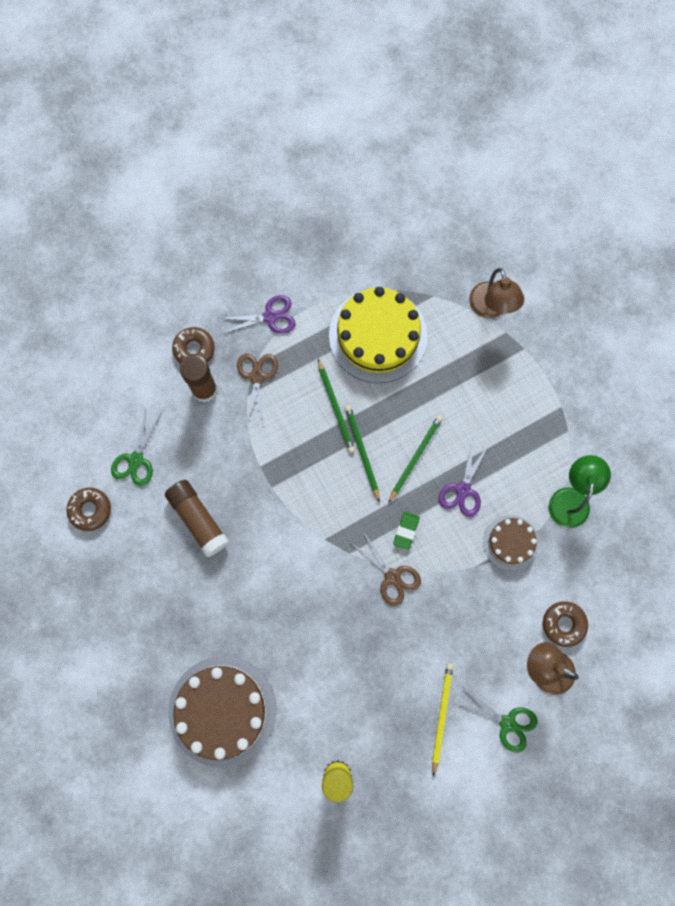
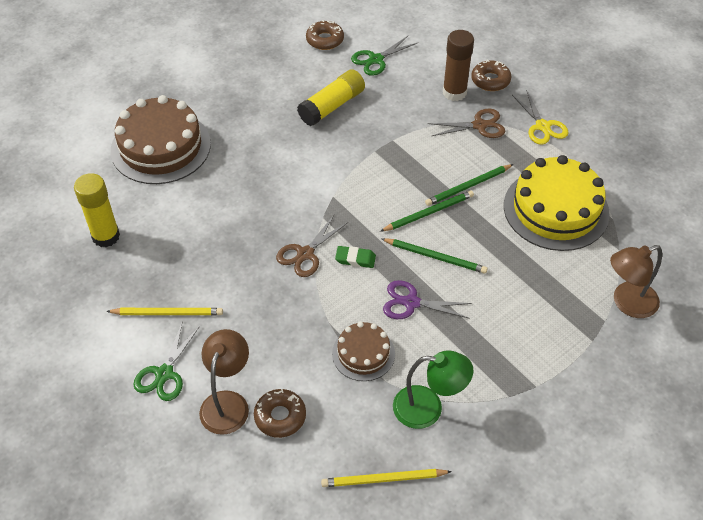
camera: 80 degrees right, 25 degrees down
green scissors [111,409,161,486] -> green scissors turned 45 degrees counterclockwise [351,36,417,76]
brown glue stick [165,480,229,557] -> yellow glue stick [297,69,365,126]
purple scissors [218,295,296,334] -> yellow scissors [512,90,569,145]
none -> yellow pencil [321,469,452,487]

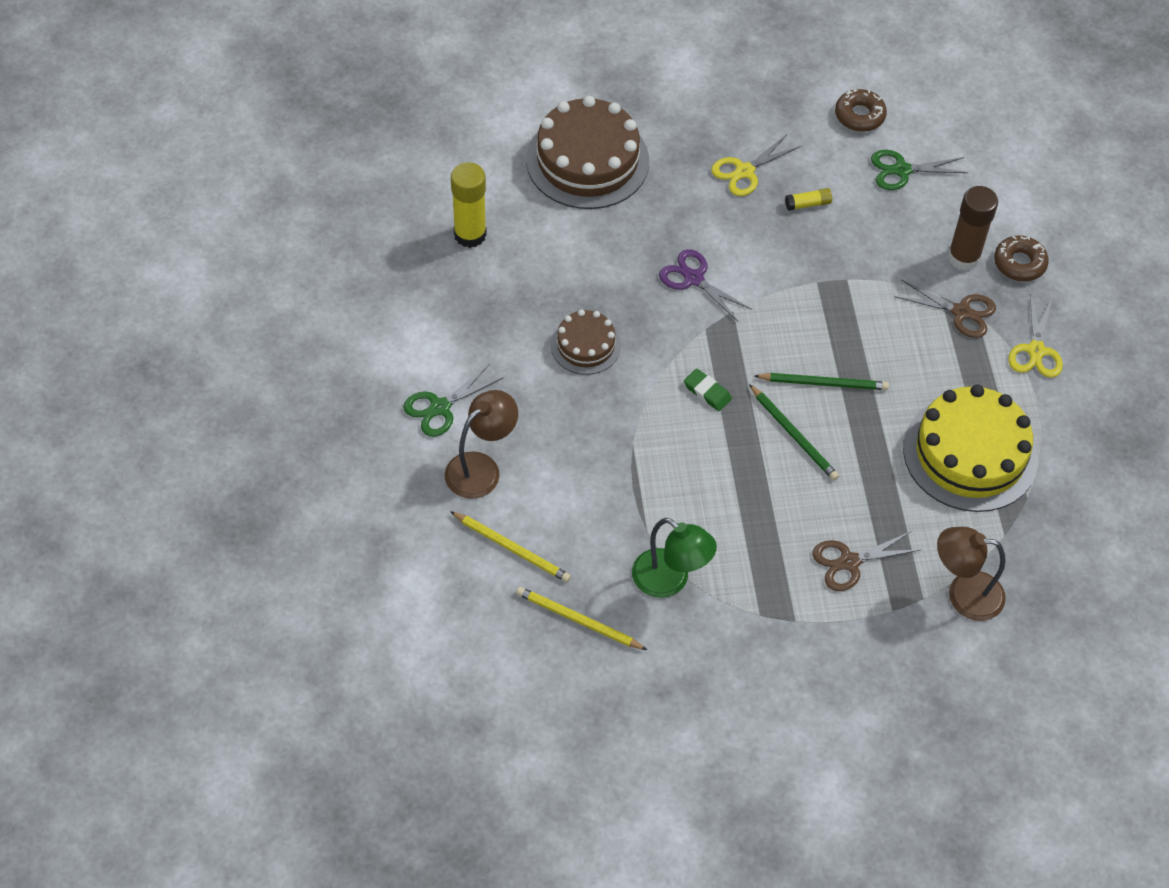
camera: 30 degrees right, 5 degrees up
yellow pencil [106,308,223,315] -> yellow pencil moved to [450,511,571,582]
brown donut [254,389,306,438] -> none
brown scissors [276,215,348,277] -> brown scissors moved to [812,531,922,591]
yellow glue stick [297,69,365,126] -> yellow glue stick [785,188,832,211], size x0.48
brown cake [332,322,395,381] -> brown cake moved to [551,309,621,375]
purple scissors [383,280,472,319] -> purple scissors moved to [659,249,752,321]
green pencil [425,164,514,206] -> none
none -> yellow scissors [711,135,801,196]

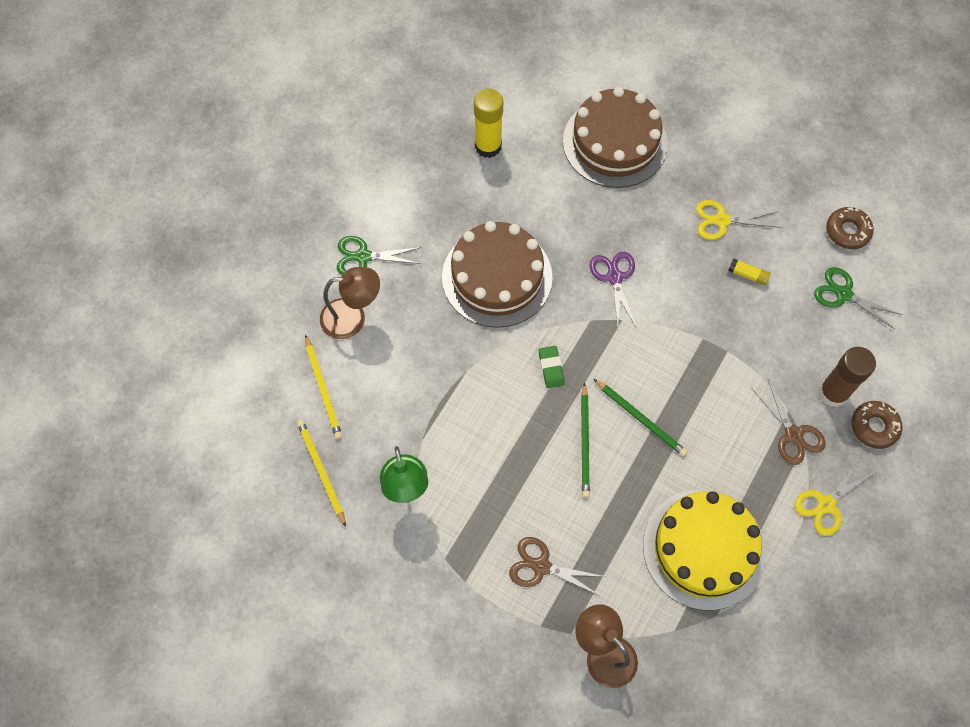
camera: 40 degrees right, 10 degrees up
brown cake [551,309,621,375] -> brown cake [442,221,553,328], size x1.86

